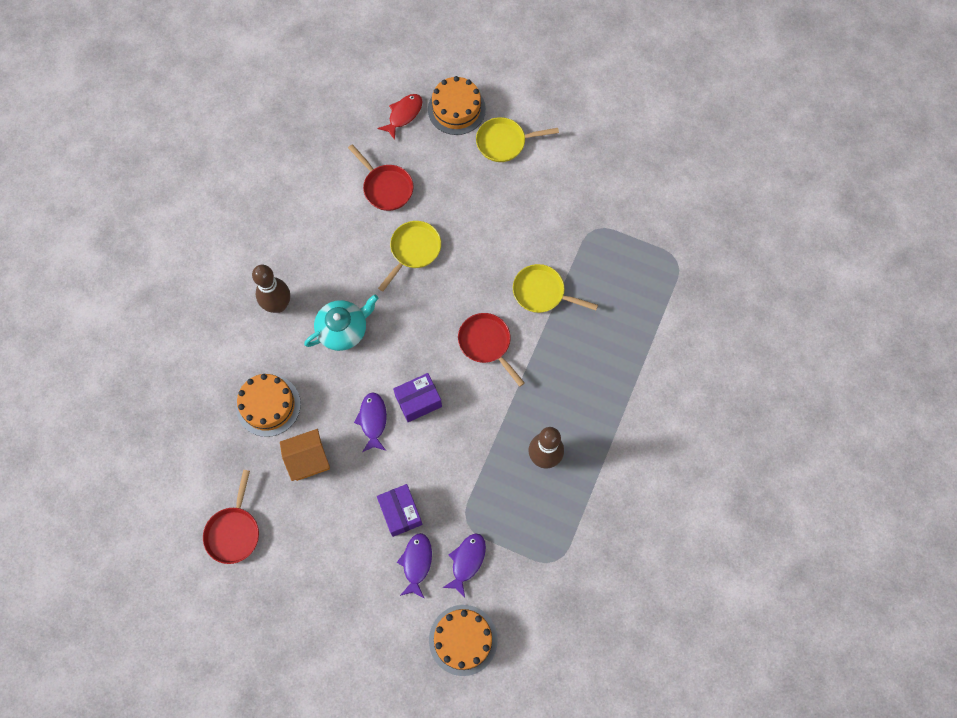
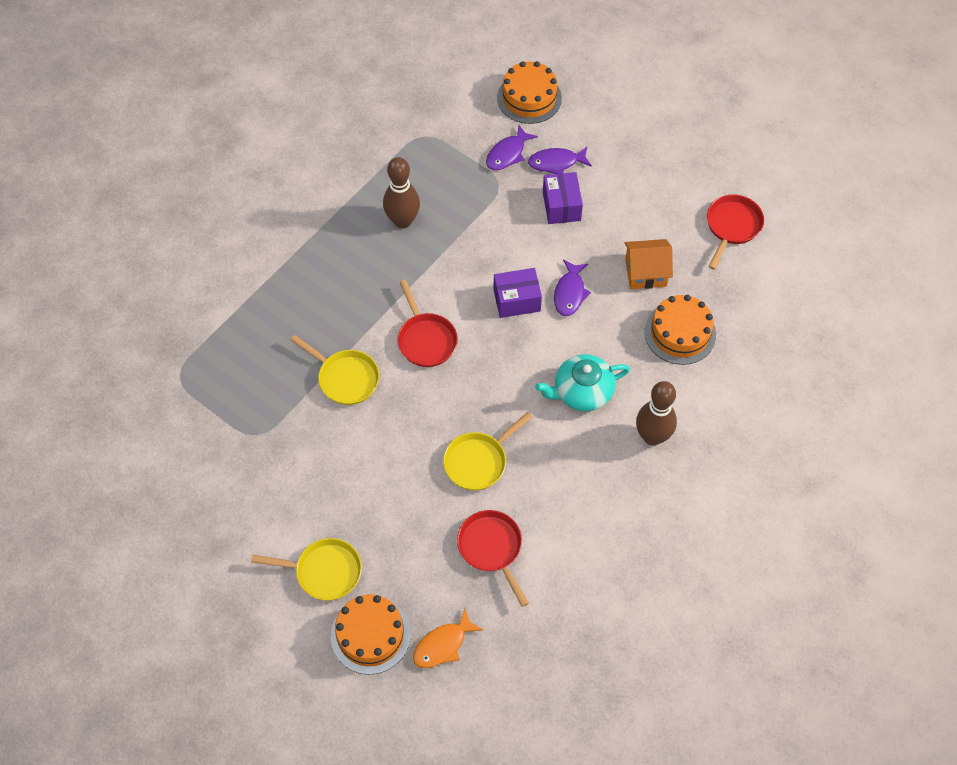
camera: 165 degrees left, 10 degrees down
red fish [378,94,423,140] -> orange fish [413,609,483,668]
purple fish [397,533,432,599] -> purple fish turned 60 degrees clockwise [528,147,592,174]

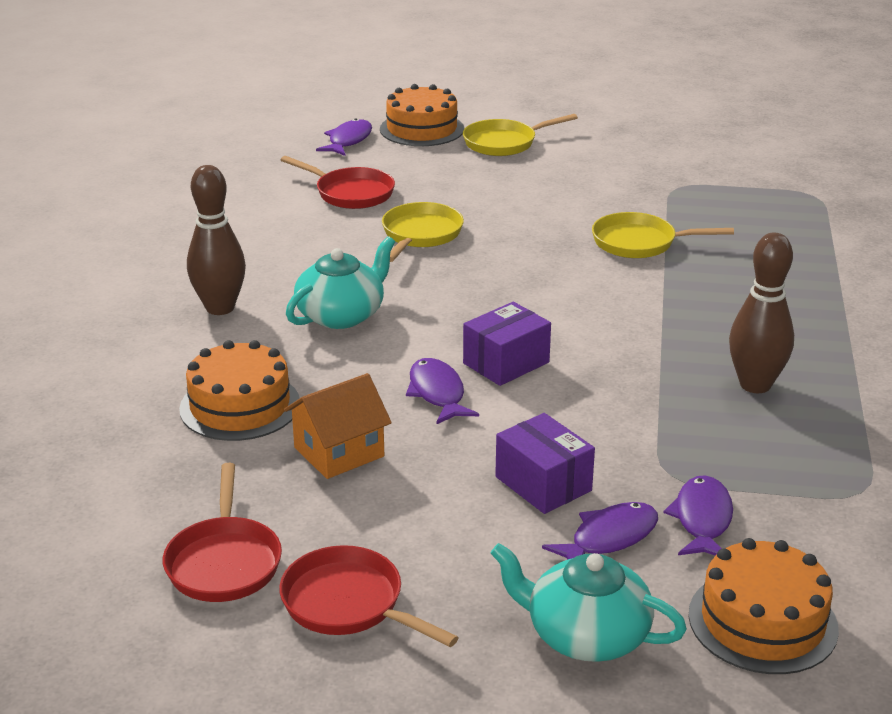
camera: 150 degrees right, 30 degrees down
red pan [397,280,458,367] -> red pan moved to [279,545,459,647]
orange fish [413,609,483,668] -> purple fish [316,118,372,156]
none -> turquoise teapot [490,543,687,662]

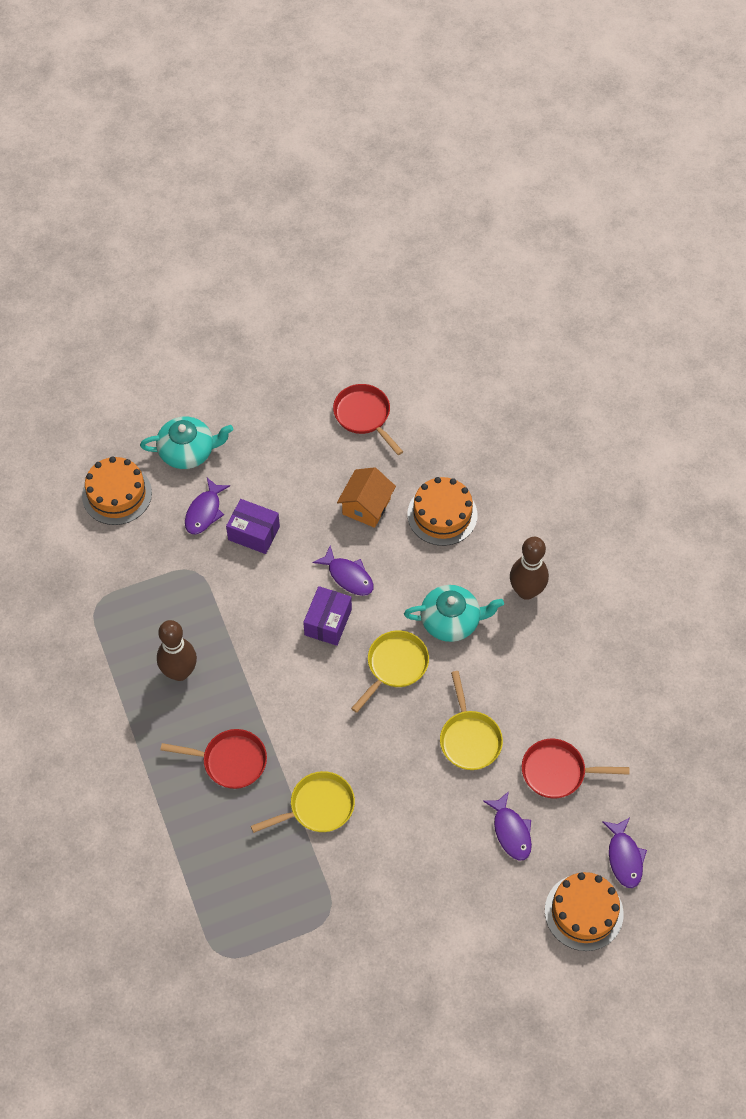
camera: 150 degrees right, 30 degrees up
red pan [279,545,459,647] -> red pan moved to [161,729,267,789]
turquoise teapot [286,236,395,329] -> turquoise teapot turned 105 degrees counterclockwise [404,585,504,642]
yellow pan [463,114,578,156] -> yellow pan moved to [351,630,429,713]
purple fish [663,475,733,556] -> purple fish moved to [483,791,532,861]

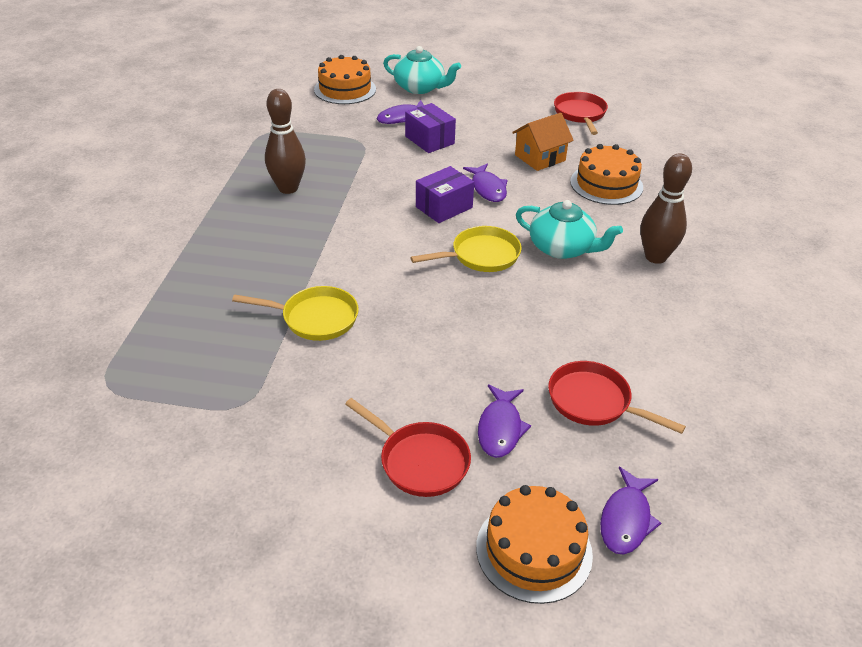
camera: 30 degrees right, 20 degrees down
red pan [161,729,267,789] -> red pan moved to [345,398,471,497]
yellow pan [440,671,503,770] -> none

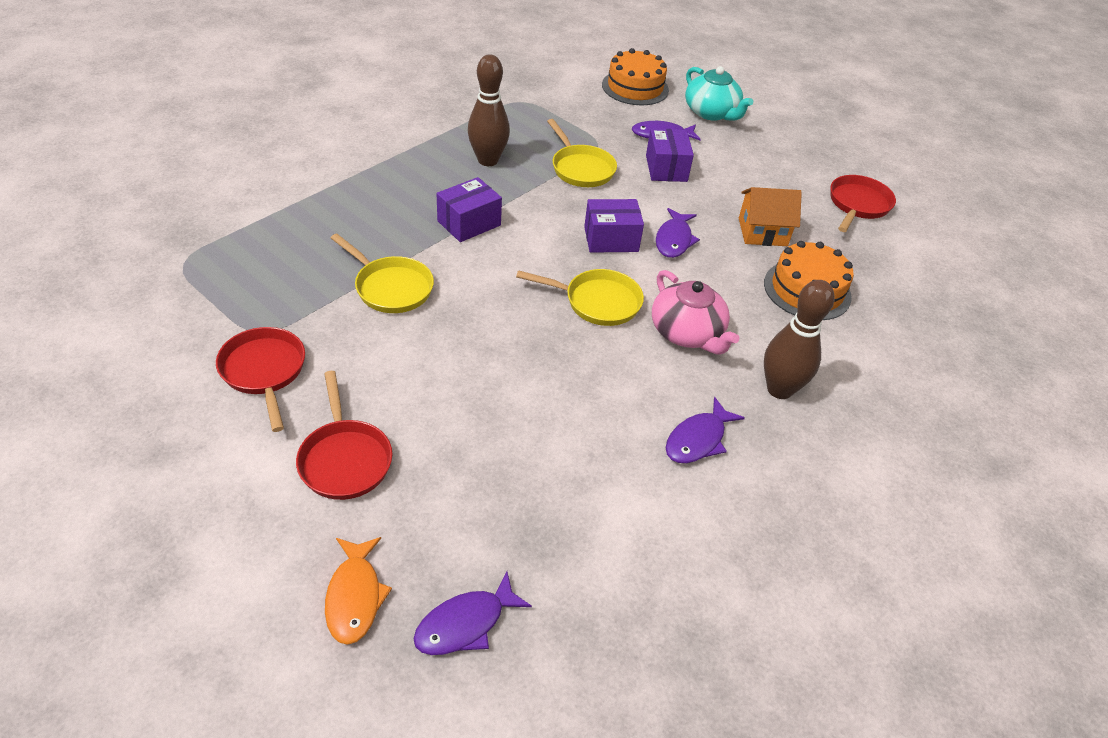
camera: 30 degrees right, 5 degrees up
orange cake [476,485,593,604] -> orange fish [325,537,392,645]
purple fish [478,384,531,458] -> purple fish moved to [666,397,745,463]
turquoise teapot [516,200,623,259] -> pink teapot [652,270,740,355]
red pan [548,361,686,434] -> red pan moved to [216,327,305,432]
none -> purple box [437,177,502,242]
none -> yellow pan [547,119,617,187]

